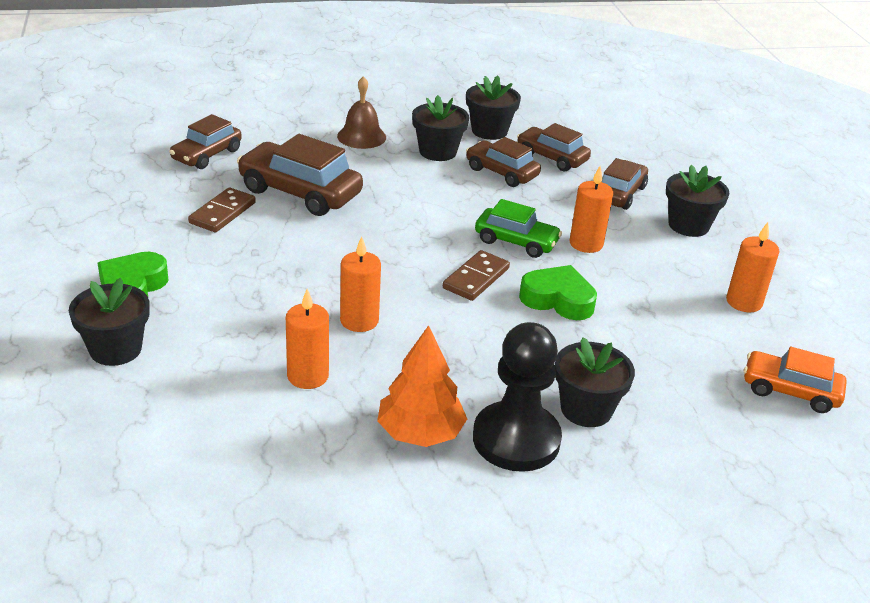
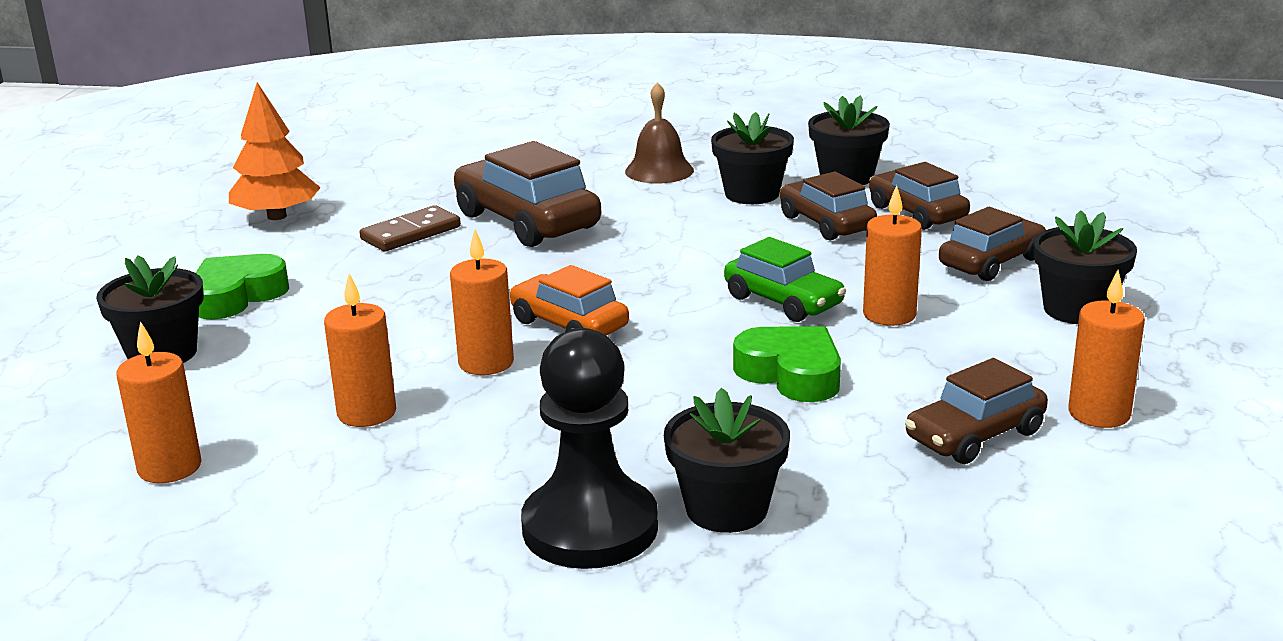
camera: 25 degrees right, 10 degrees down
brown car [169,114,242,169] -> brown car moved to [905,358,1048,464]
orange tree [377,325,467,447] -> orange tree moved to [229,82,321,220]
brown domino [443,250,510,301] -> none
orange car [744,347,846,413] -> orange car moved to [509,265,629,335]
none -> orange candle [116,321,202,483]

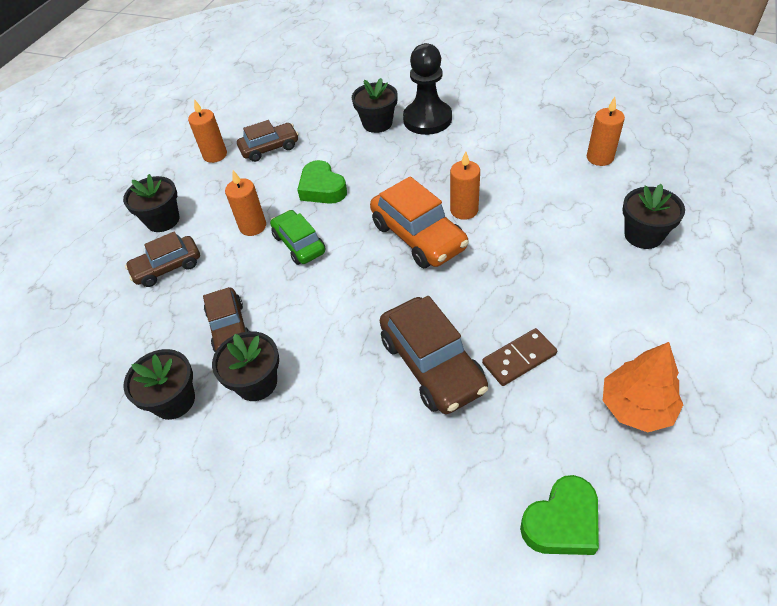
camera: 165 degrees left, 25 degrees up
green heart [196,254,289,320] -> green heart moved to [520,475,599,555]
orange candle [324,273,396,427] -> none
orange car [509,265,629,335] -> orange car [370,176,469,268], size x1.56
brown bell [625,82,694,184] -> none
brown car [869,162,970,230] -> none

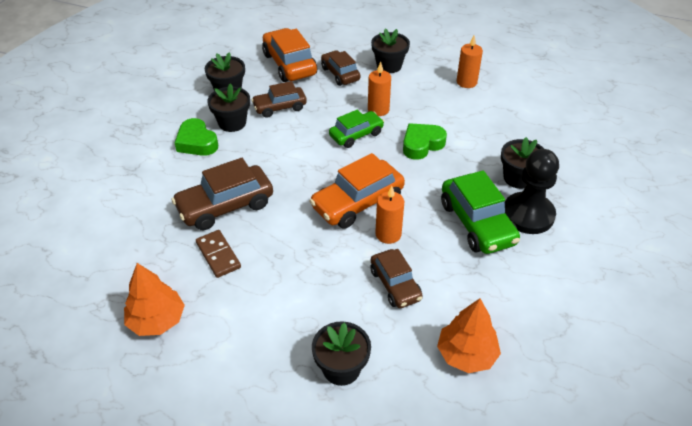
camera: 85 degrees right, 5 degrees down
brown car [237,120,299,162] -> brown car moved to [370,249,423,308]
green heart [520,475,599,555] -> green heart moved to [175,118,218,156]
orange candle [587,97,625,166] -> orange tree [437,298,501,373]
none -> orange car [262,28,317,82]
none -> green car [441,170,520,254]

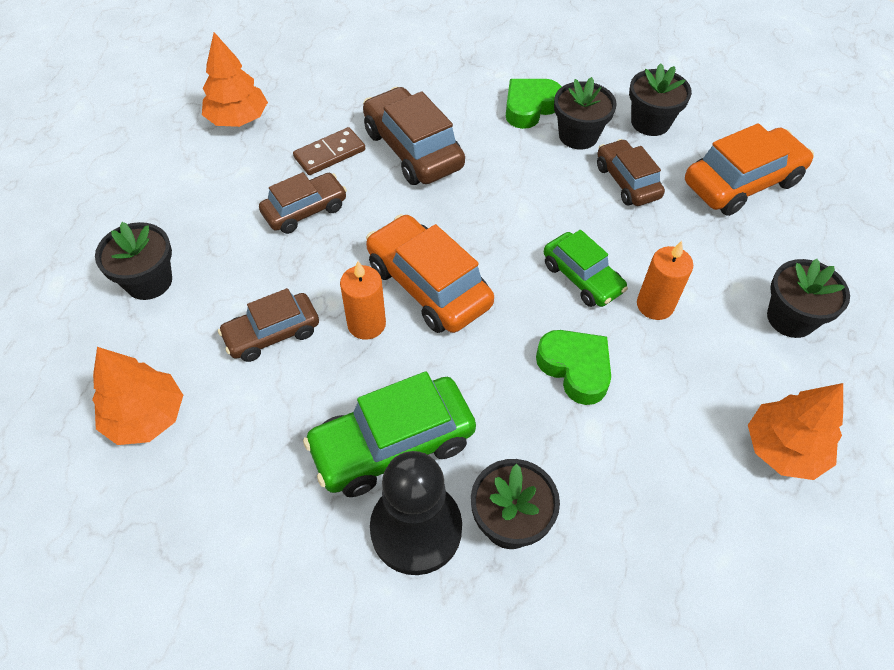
camera: 85 degrees right, 10 degrees up
brown car [321,50,360,86] -> brown car moved to [259,172,347,234]
orange candle [457,35,483,88] -> orange tree [748,383,843,480]

